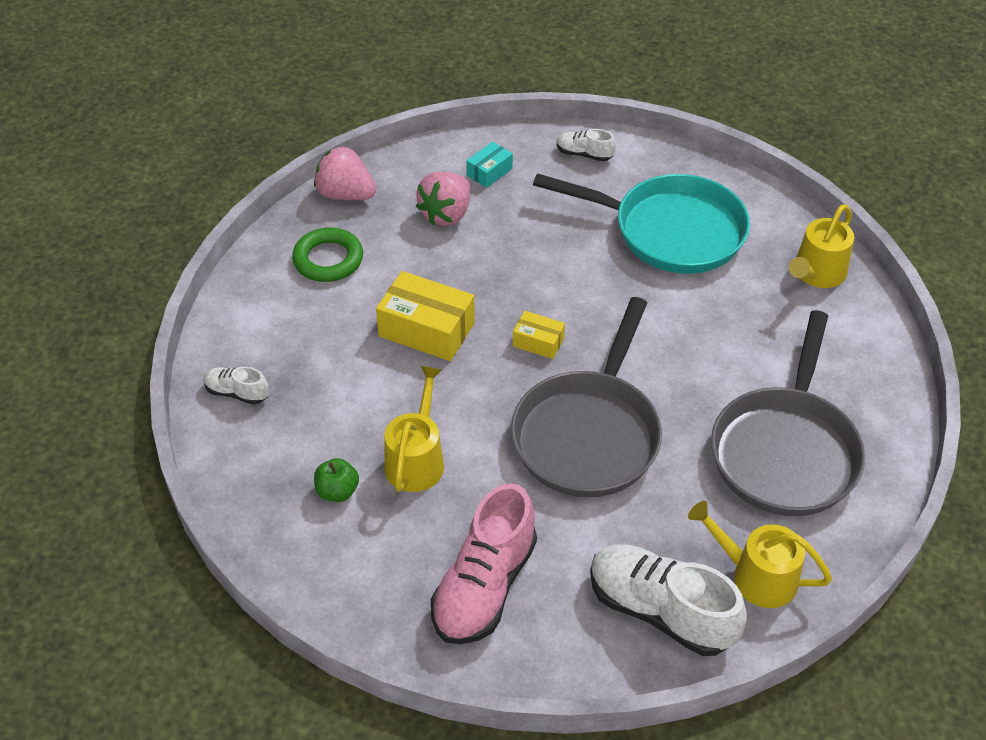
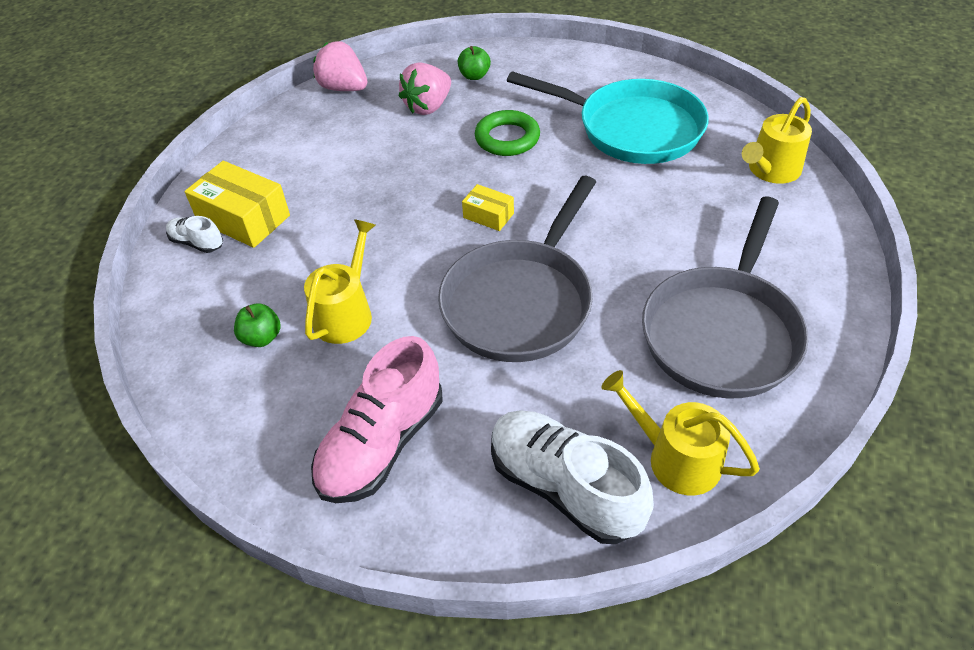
camera: 10 degrees right, 0 degrees up
green ring [292,227,363,282] -> green ring moved to [475,110,540,156]
yellow box [376,271,475,361] -> yellow box moved to [184,161,290,248]
turquoise box [466,142,513,188] -> green apple [458,46,491,80]
white shoe [557,129,616,162] -> none

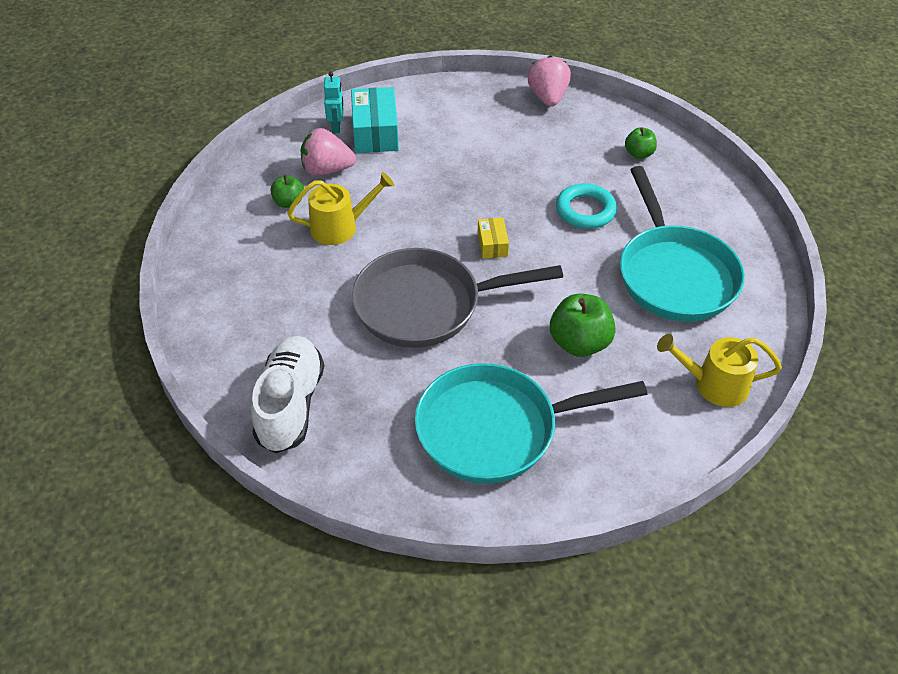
camera: 50 degrees right, 0 degrees up
white shoe [166,216,223,253] -> turquoise robot [324,72,344,133]
yellow box [184,161,290,248] -> turquoise box [351,87,399,153]
pink shoe [311,336,443,503] -> none
pink strawberry [399,62,451,115] -> pink strawberry moved to [301,128,356,176]
green ring [475,110,540,156] -> turquoise ring [556,183,617,229]
yellow watering can [601,370,760,495] -> none
grey pan [642,197,808,398] -> turquoise pan [415,363,648,484]
none -> green apple [550,293,616,357]

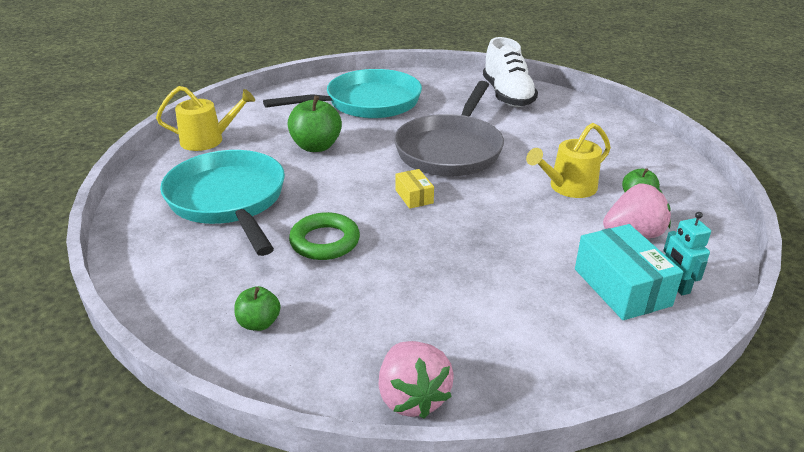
camera: 165 degrees right, 15 degrees down
grey pan [352,248,563,348] -> grey pan turned 135 degrees clockwise [394,81,504,177]
turquoise ring [556,183,617,229] -> green ring [289,212,360,260]

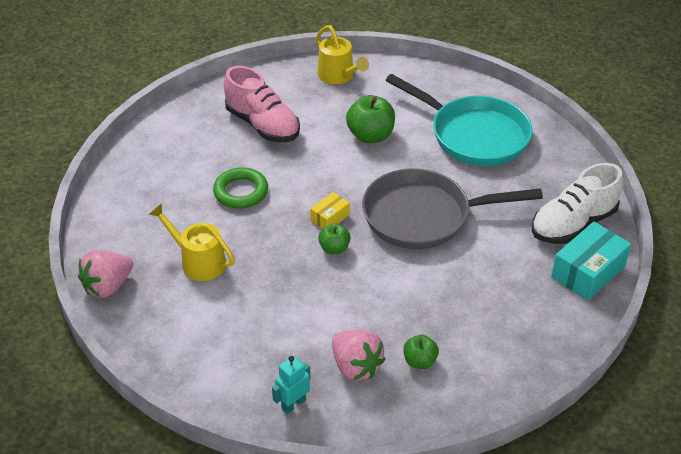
camera: 65 degrees right, 10 degrees up
turquoise pan [160,150,285,256] -> pink shoe [224,66,300,142]
green apple [235,286,281,331] -> green apple moved to [318,223,350,254]
yellow watering can [526,123,611,198] -> yellow watering can moved to [149,204,235,281]
turquoise box [575,224,683,320] -> turquoise box moved to [551,222,631,301]

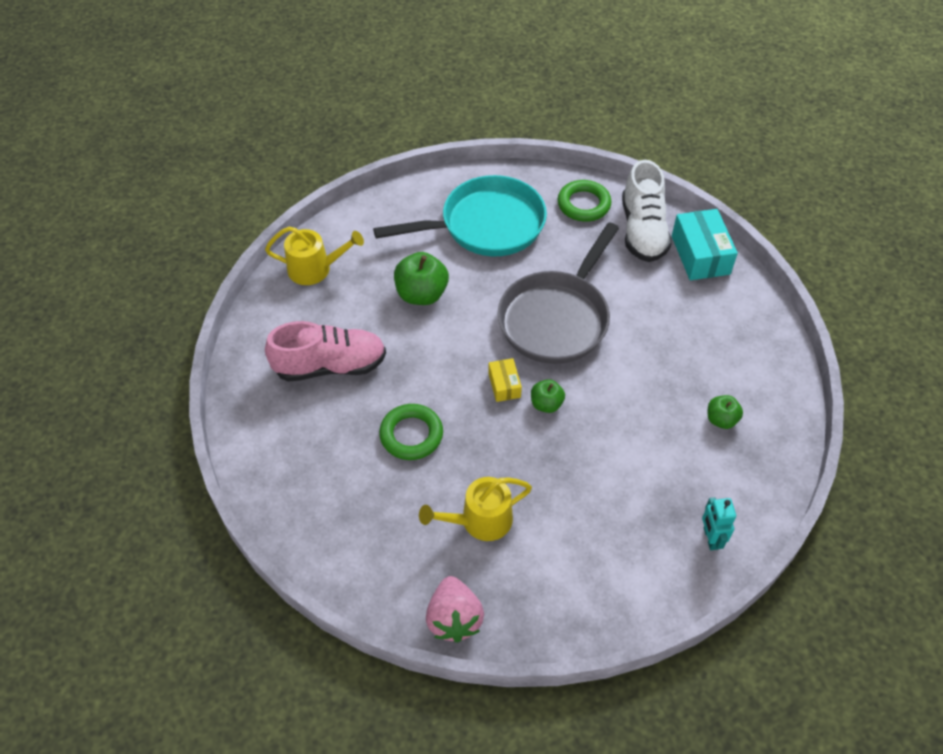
camera: 55 degrees left, 10 degrees up
pink strawberry [332,330,385,381] -> none
none -> green ring [558,180,612,222]

